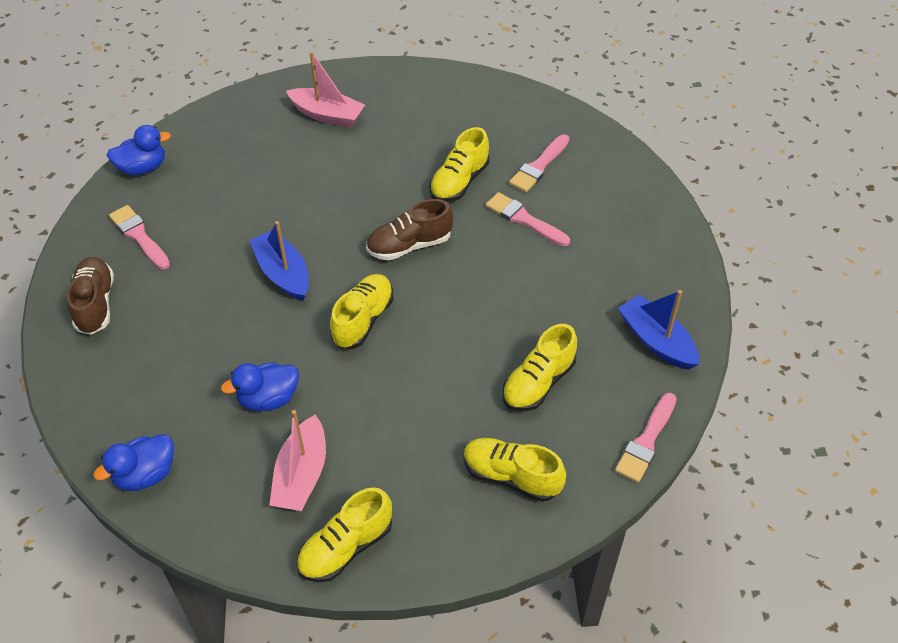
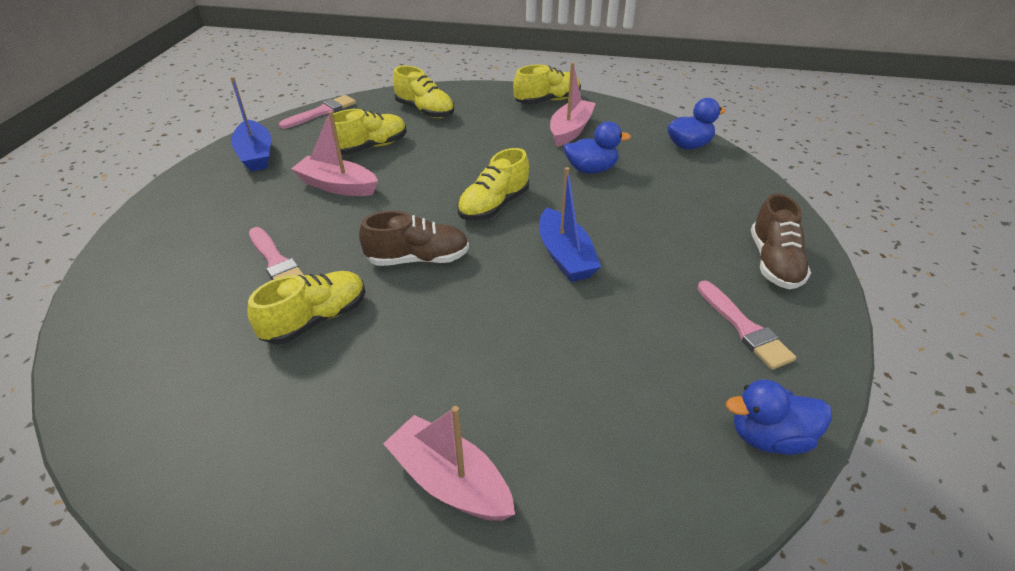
camera: 165 degrees left, 10 degrees down
pink brush [509,134,570,192] -> none
none -> pink boat [291,111,378,196]

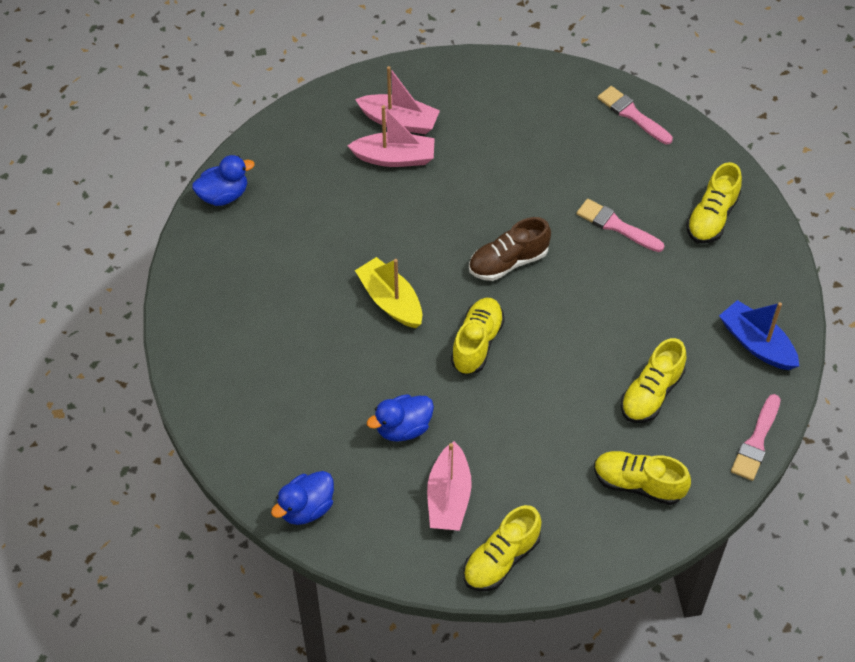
camera: 160 degrees right, 15 degrees up
yellow shoe [247,271,365,344] -> yellow shoe moved to [686,162,742,244]
pink boat [291,111,378,196] -> pink boat moved to [347,105,435,167]
blue boat [539,167,601,282] -> yellow boat [355,257,422,328]
pink brush [697,280,796,370] -> pink brush moved to [598,86,673,144]
brown shoe [751,193,811,289] -> none

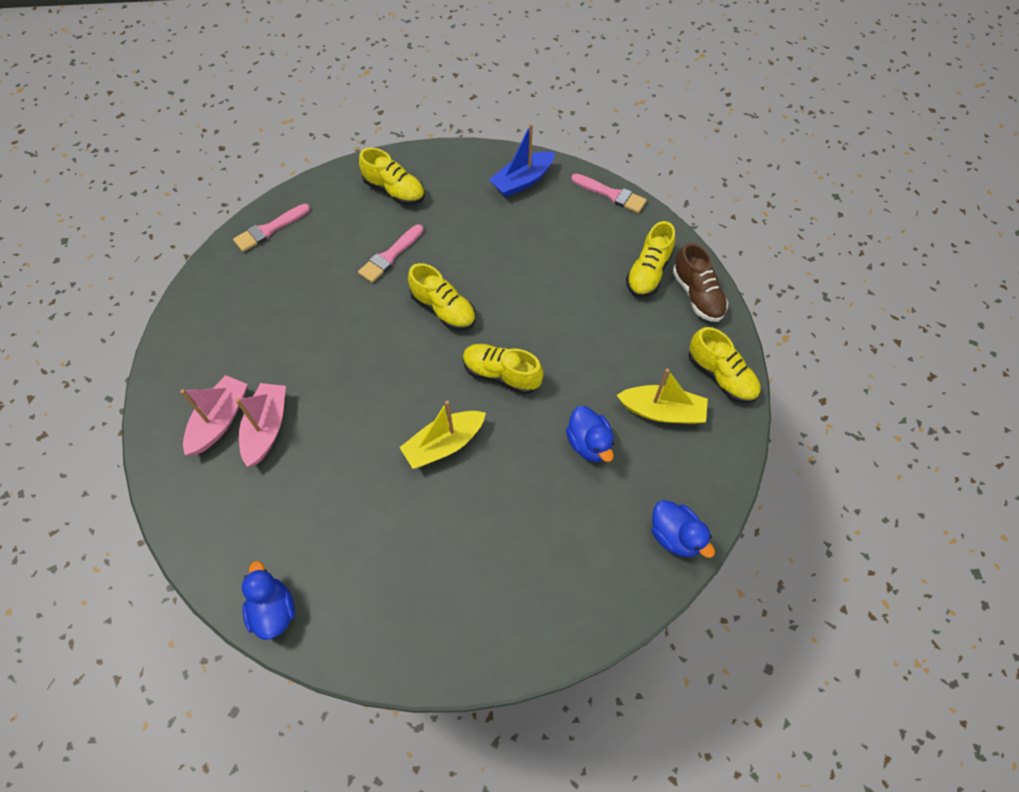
camera: 85 degrees left, 5 degrees up
pink boat [427,441,472,531] -> yellow boat [616,369,708,424]
brown shoe [469,217,551,281] -> brown shoe moved to [673,243,728,322]
yellow shoe [621,338,686,423] -> yellow shoe moved to [408,263,476,331]

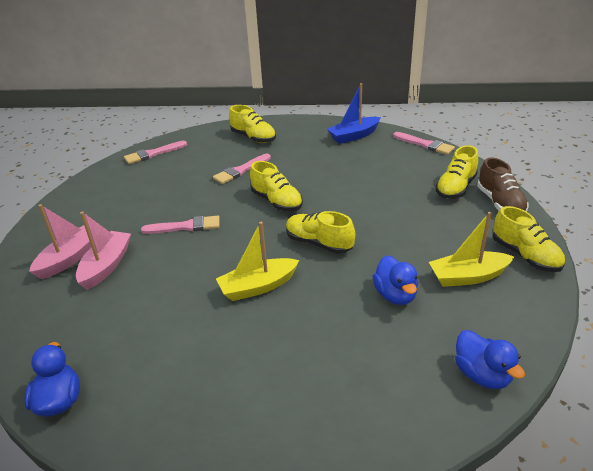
camera: 10 degrees right, 25 degrees down
yellow boat [616,369,708,424] -> yellow boat turned 150 degrees clockwise [429,212,514,287]
none -> pink brush [141,216,220,234]

